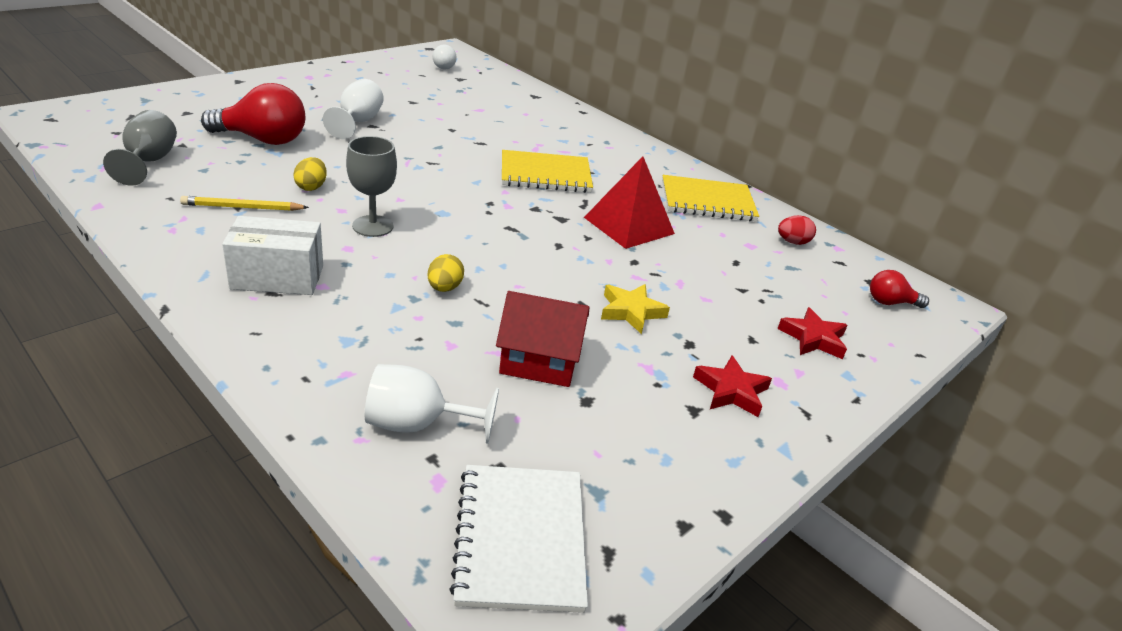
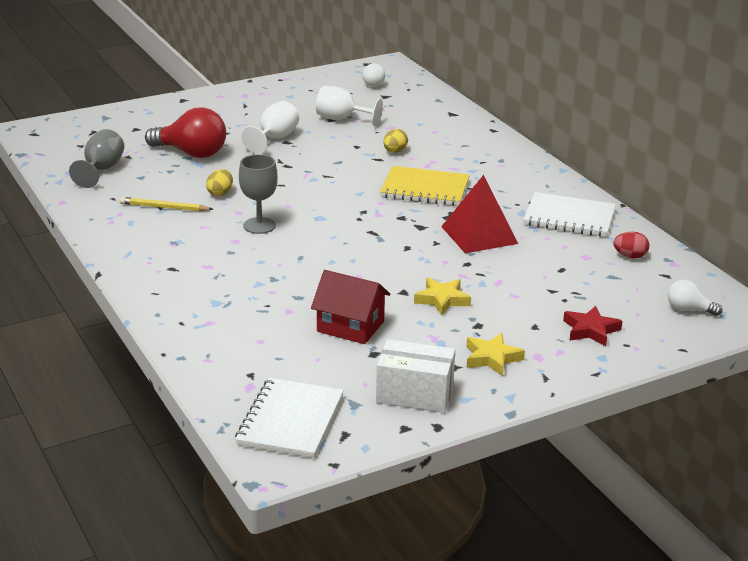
camera: 20 degrees right, 5 degrees down
white box [222,216,323,295] -> white box moved to [376,339,455,413]
white goblet [365,364,499,444] -> white goblet moved to [316,86,383,126]
yellow egg [428,254,464,292] -> yellow egg moved to [383,129,408,153]
yellow notebook [662,175,759,221] -> white notebook [523,192,616,237]
red star [693,355,772,417] -> yellow star [467,333,525,376]
red light bulb [870,270,929,308] -> white light bulb [668,280,723,316]

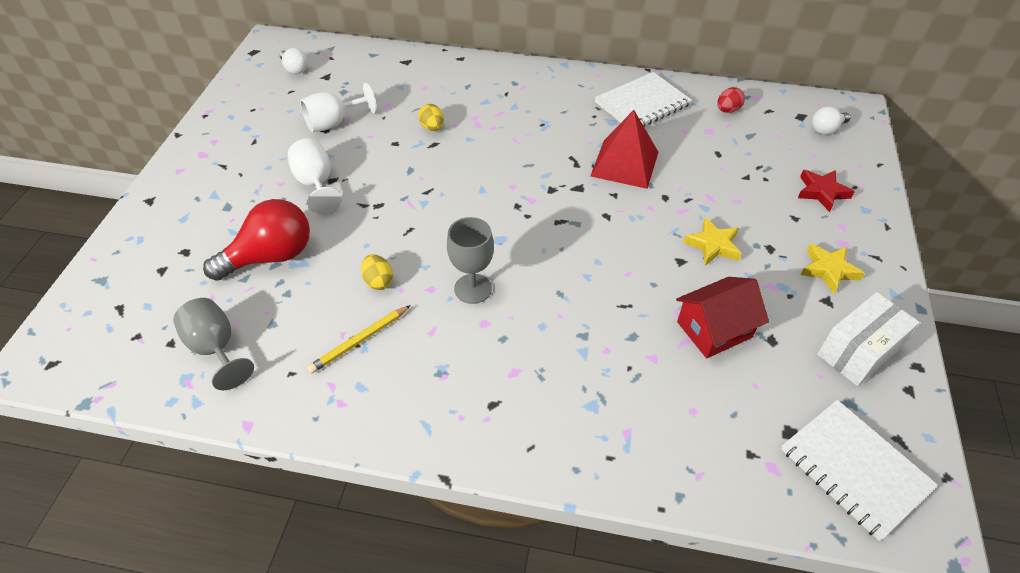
camera: 50 degrees left, 20 degrees up
yellow notebook [380,166,470,206] -> none

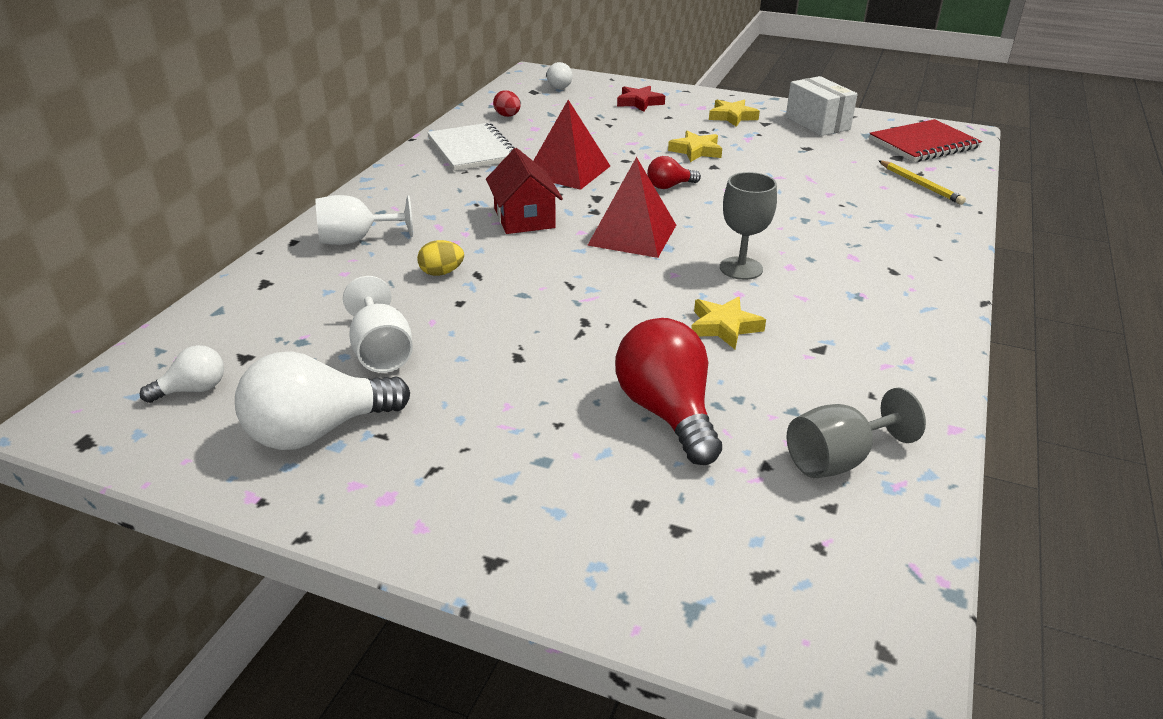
camera: 80 degrees left, 15 degrees down
white goblet [288,138,342,214] -> white goblet moved to [316,195,413,245]
yellow pencil [307,305,411,373] -> yellow pencil moved to [878,160,966,205]
yellow egg [361,254,393,290] -> yellow star [691,296,766,349]
red house [676,277,769,358] -> red house moved to [486,148,563,234]
white notebook [781,400,938,541] -> red notebook [869,119,982,162]
none -> white light bulb [235,351,410,450]
none -> red pyramid [587,157,676,258]
none -> red light bulb [647,156,701,189]

